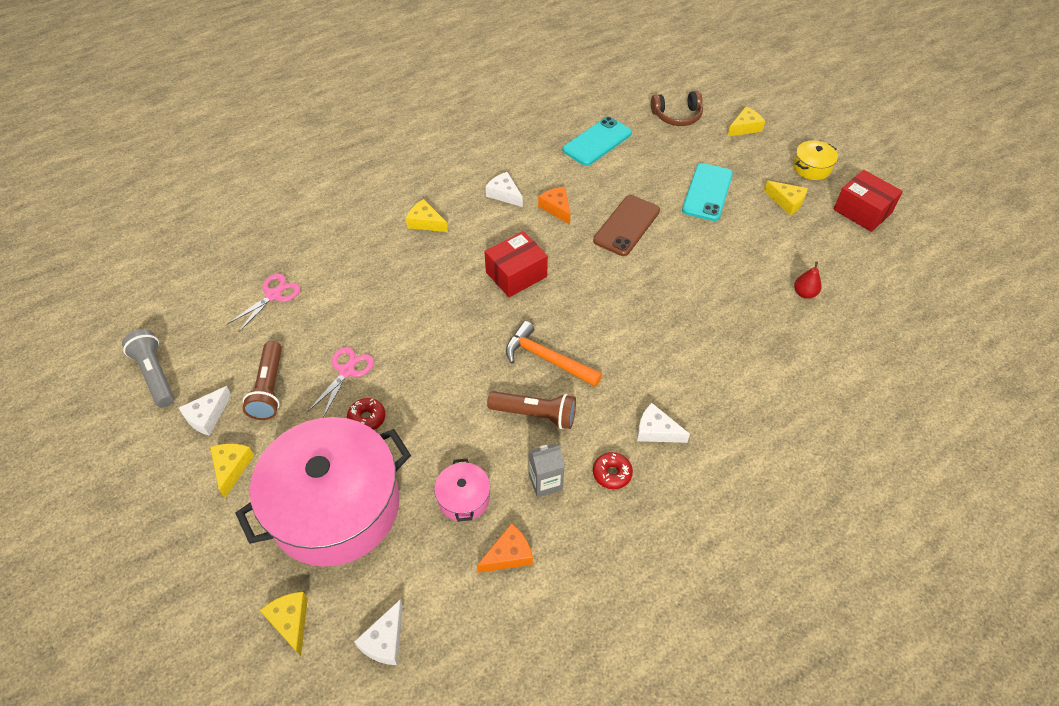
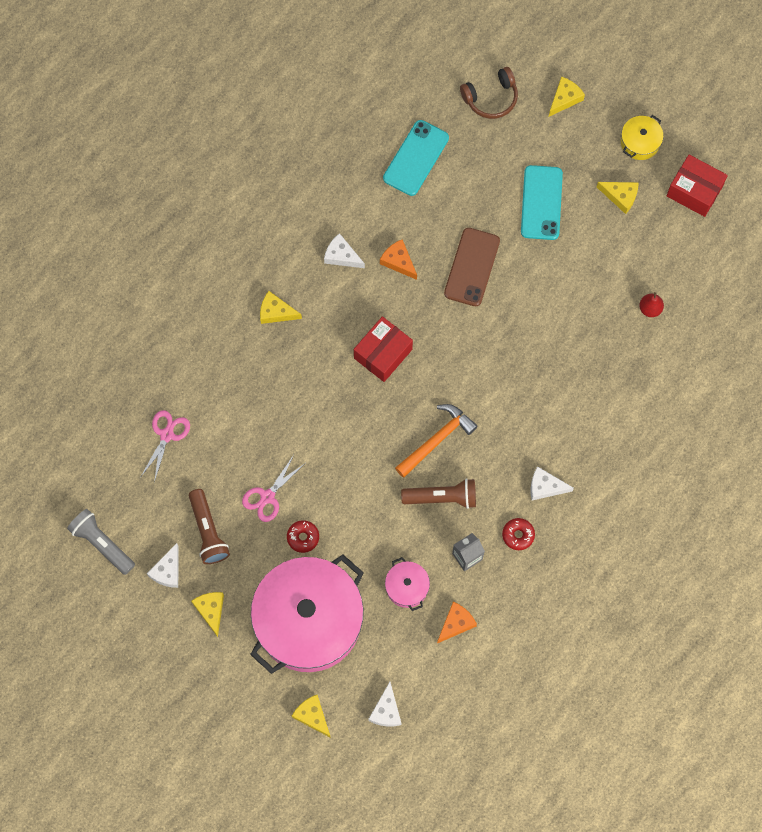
camera: 15 degrees left, 20 degrees up
pink scissors [308,347,374,417] -> pink scissors turned 150 degrees counterclockwise [242,455,304,522]
orange hammer [506,321,602,387] -> orange hammer turned 120 degrees clockwise [395,404,478,478]

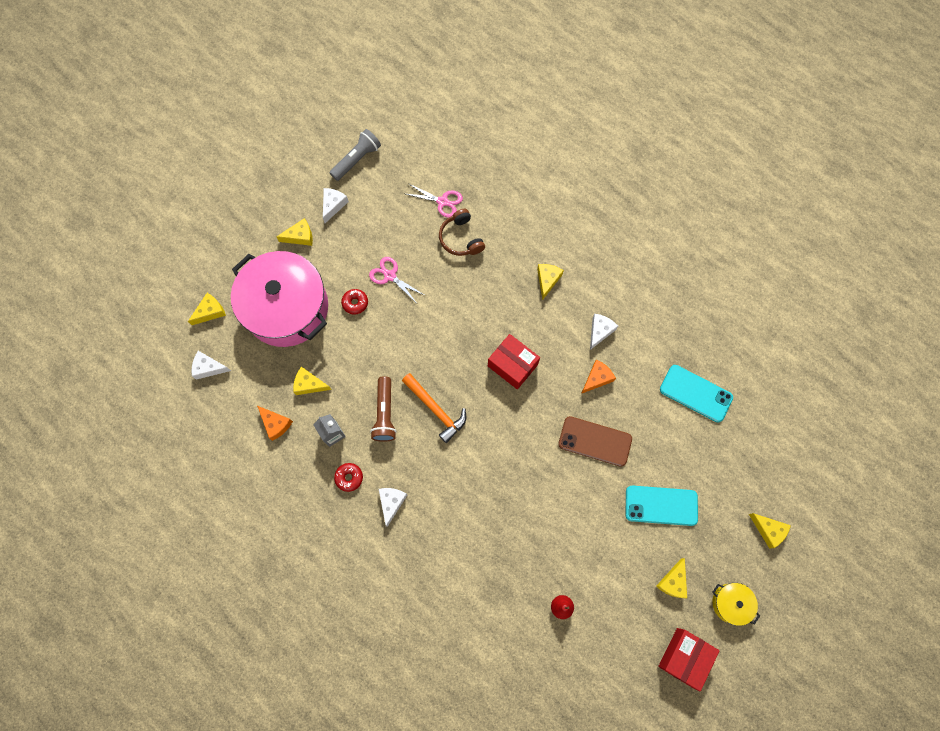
camera: 90 degrees right, 0 degrees up
white cheese [147,543,178,588] -> white cheese turned 90 degrees clockwise [323,188,349,223]
brown flashlight [189,489,230,564] -> none
pink pot [385,557,430,611] -> yellow cheese [293,367,332,395]
brown headphones [460,67,518,119] -> brown headphones moved to [439,209,485,256]

